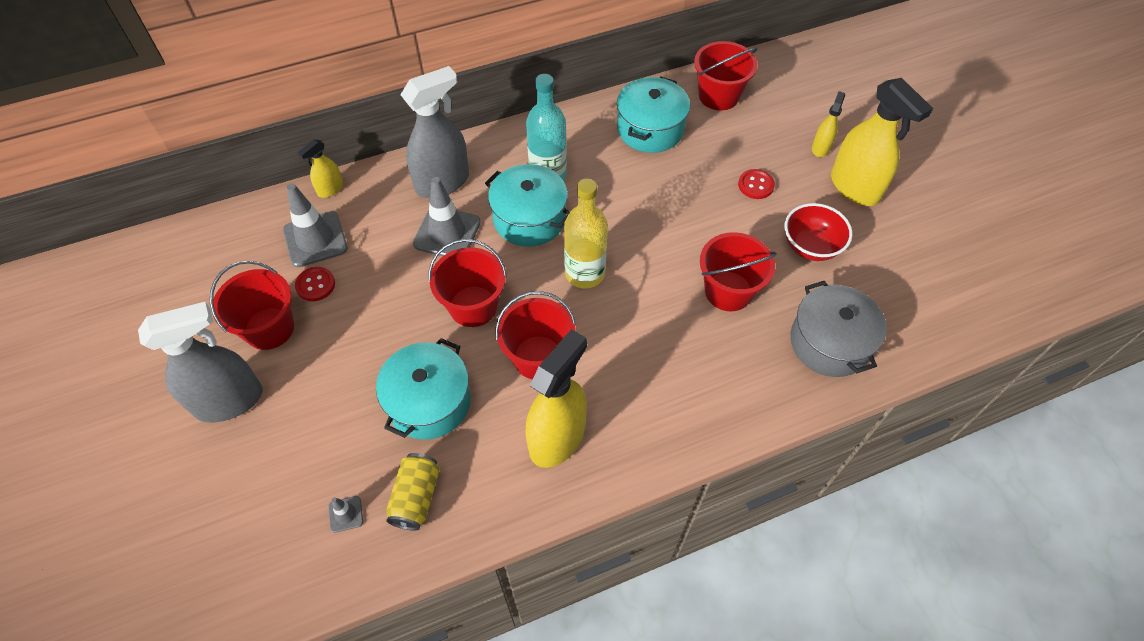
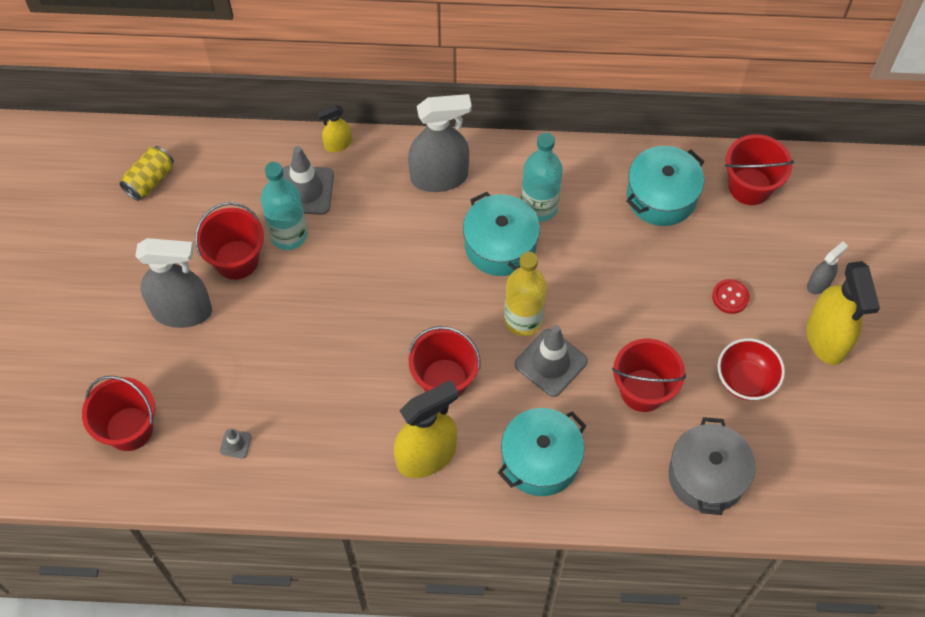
camera: 25 degrees right, 5 degrees up
red button [295,267,335,301] -> turquoise bottle [261,162,307,250]
turquoise pot [376,338,471,440] -> turquoise pot moved to [497,408,586,496]
yellow can [386,453,440,531] -> yellow can moved to [119,146,174,201]
grey traffic cone [413,177,481,256] -> grey traffic cone moved to [515,325,588,397]
red bucket [428,239,507,327] -> red bucket moved to [82,376,155,451]
yellow spray bottle [812,91,845,157] -> grey spray bottle [807,242,848,294]

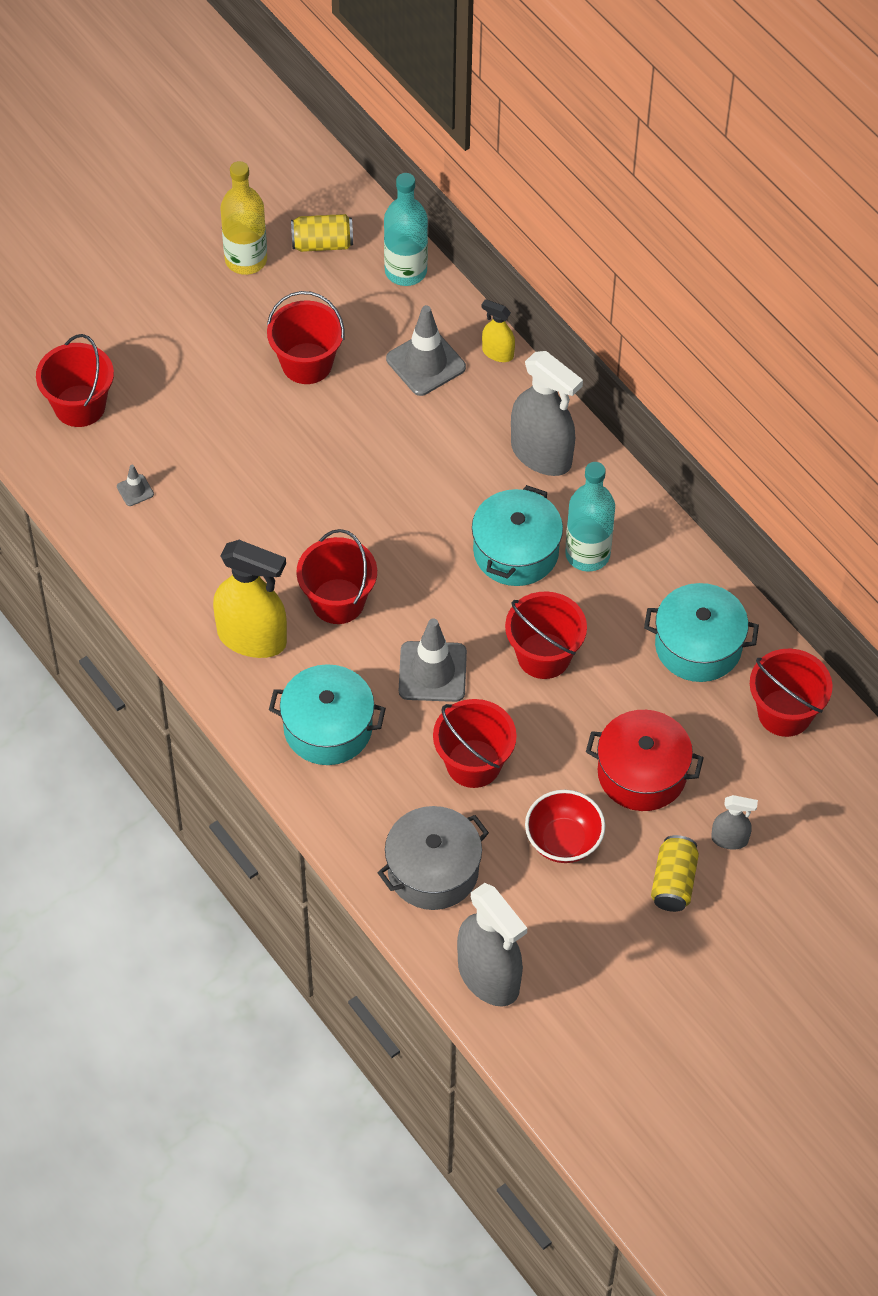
camera: 50 degrees right, 5 degrees down
grey spray bottle [135,238,212,328] -> grey spray bottle moved to [457,883,527,1007]
turquoise bottle [261,162,307,250] -> turquoise bottle moved to [384,173,428,286]
yellow bottle [504,252,547,336] -> yellow bottle moved to [220,161,267,275]
red button [712,279,750,314] -> red pot [586,710,704,811]
yellow spray bottle [806,261,880,365] -> yellow can [651,835,699,912]
none -> red bucket [505,591,587,679]

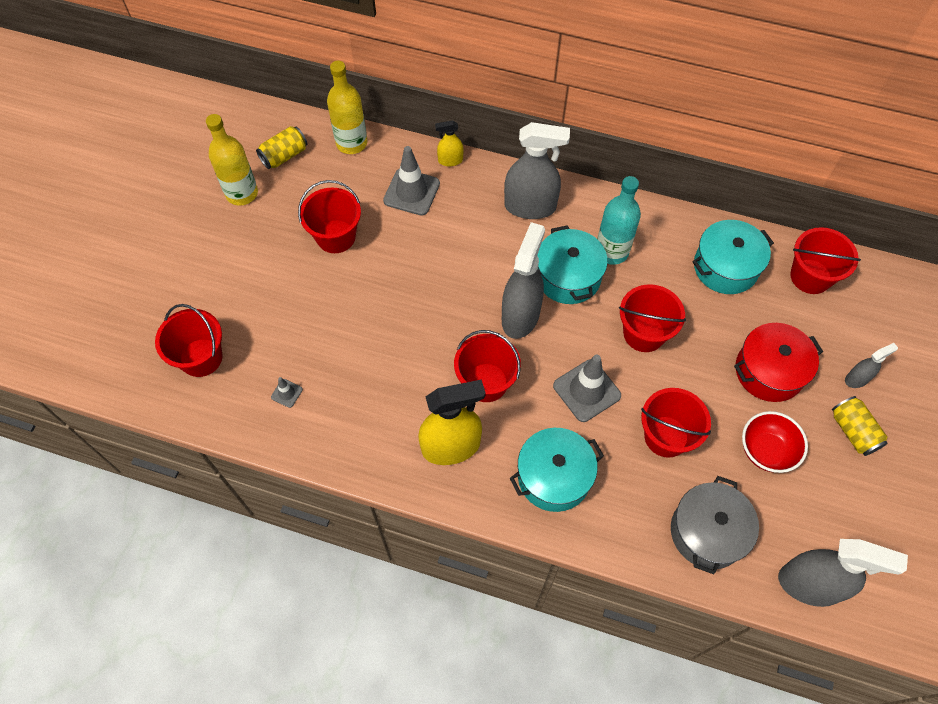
camera: 35 degrees left, 5 degrees up
turquoise bottle [384,173,428,286] -> yellow bottle [327,61,367,154]
none -> grey spray bottle [502,222,545,339]

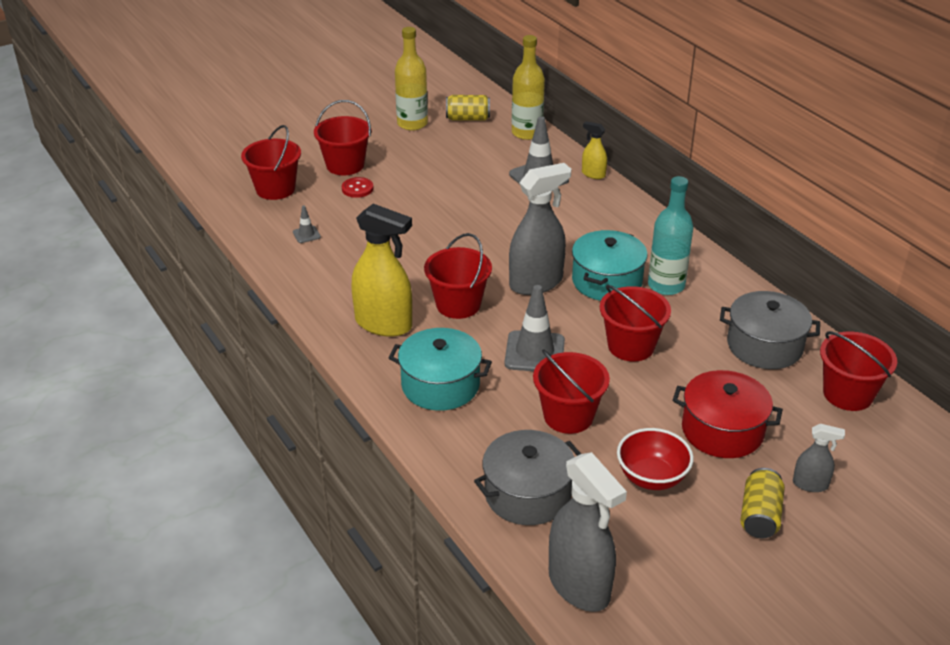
camera: 40 degrees right, 25 degrees down
red bucket [298,180,361,253] -> red bucket moved to [314,100,371,175]
grey spray bottle [504,122,570,219] -> none
turquoise pot [692,220,774,294] -> grey pot [720,291,820,369]
none -> red button [342,177,373,198]

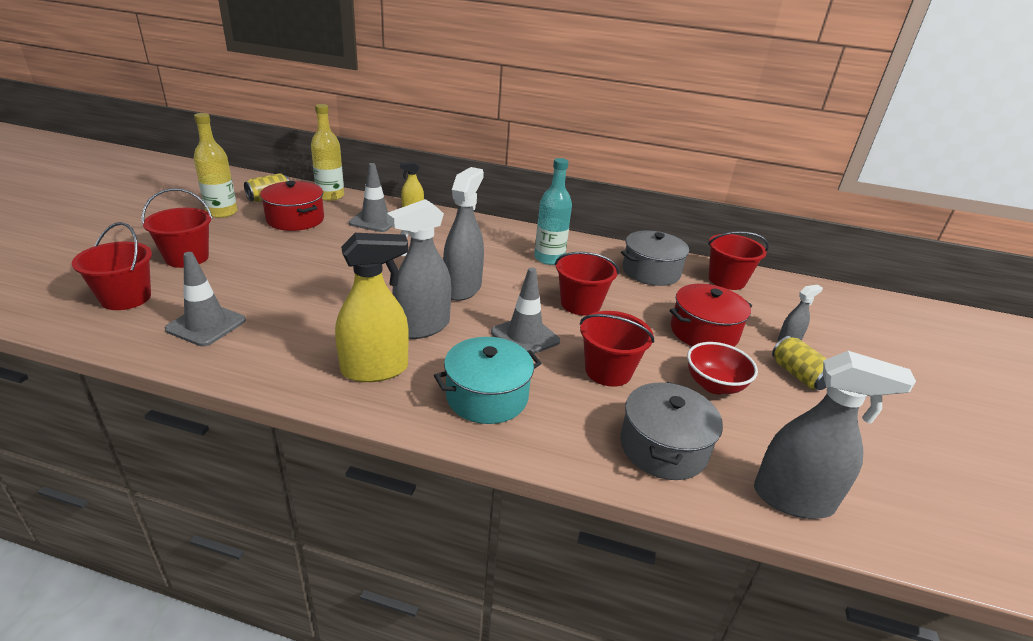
camera: 45 degrees left, 5 degrees down
grey traffic cone [293,206,321,243] -> grey traffic cone [165,252,246,346], size x2.13
red button [342,177,373,198] -> none
red bucket [424,233,492,319] -> grey spray bottle [386,199,451,339]
turquoise pot [572,230,648,301] -> none
none -> red pot [260,181,324,231]

